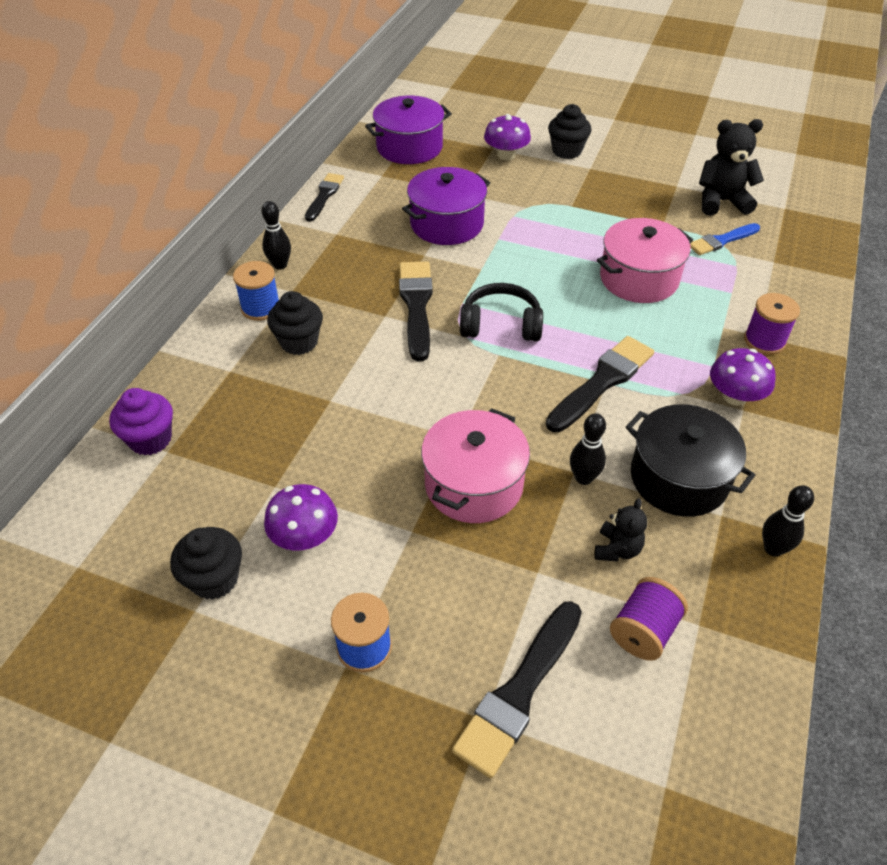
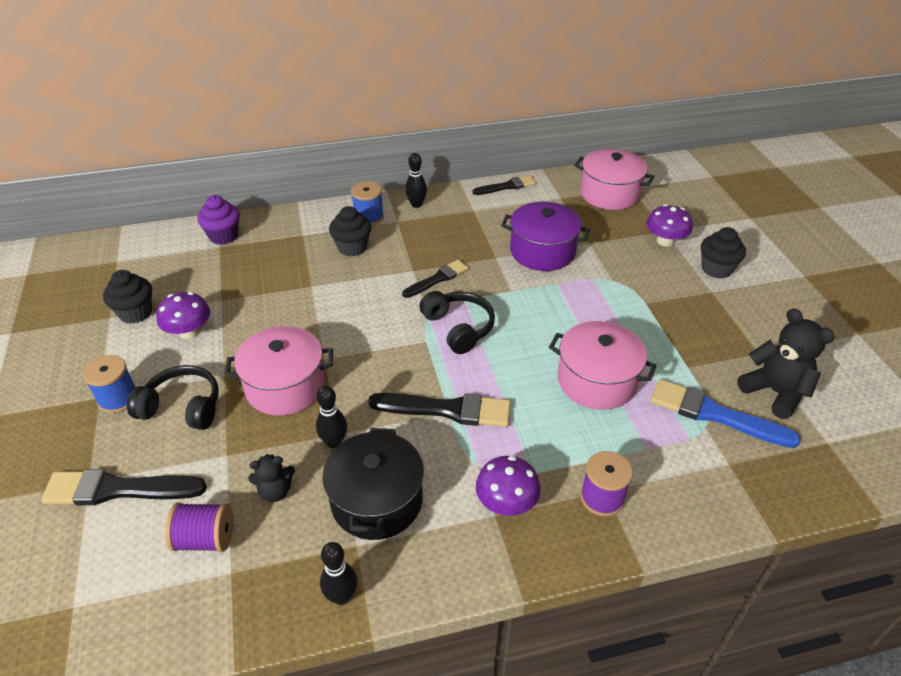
camera: 55 degrees right, 5 degrees down
purple pot [365,96,452,164] -> pink pot [574,149,655,210]
black brush [399,261,433,361] -> black brush [402,260,468,298], size x0.64
blue brush [690,223,760,255] -> blue brush [650,379,801,448], size x1.56
none -> black headphones [127,365,219,430]

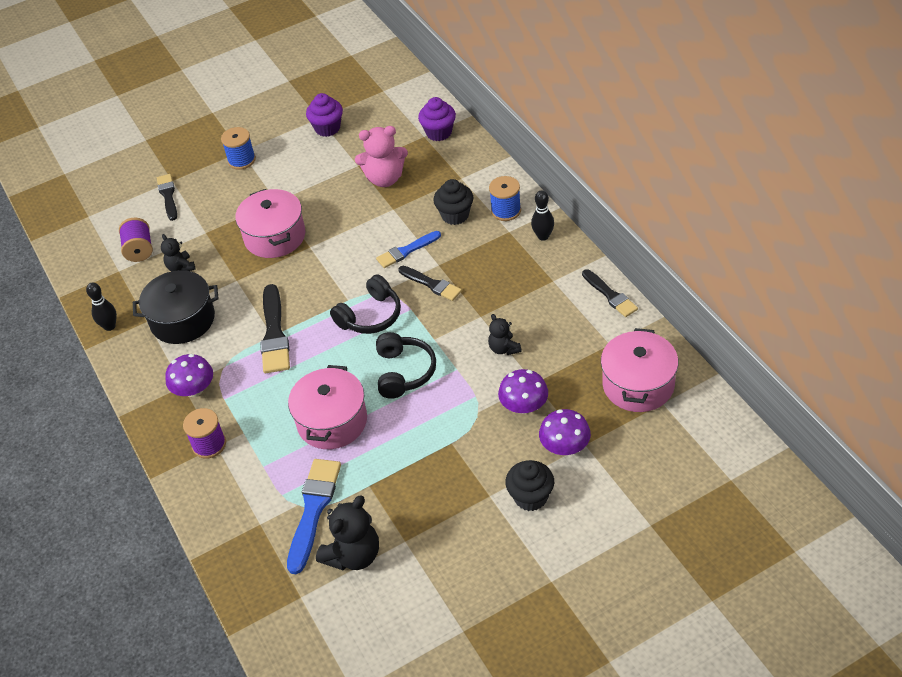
camera: 80 degrees right, 5 degrees up
black brush [41,469,207,505] -> black brush [157,174,177,221], size x0.64
black cupcake [103,270,152,324] -> purple cupcake [306,93,343,137]
black headphones [127,365,219,430] -> black headphones moved to [376,332,436,399]
purple mushroom [156,292,210,339] -> purple mushroom moved to [498,369,548,414]
black bowling pin [316,386,347,448] -> none
purple pot [501,202,590,271] -> black teddy bear [488,314,522,355]
none -> pink teddy bear [355,126,408,187]
none -> blue brush [376,231,441,268]

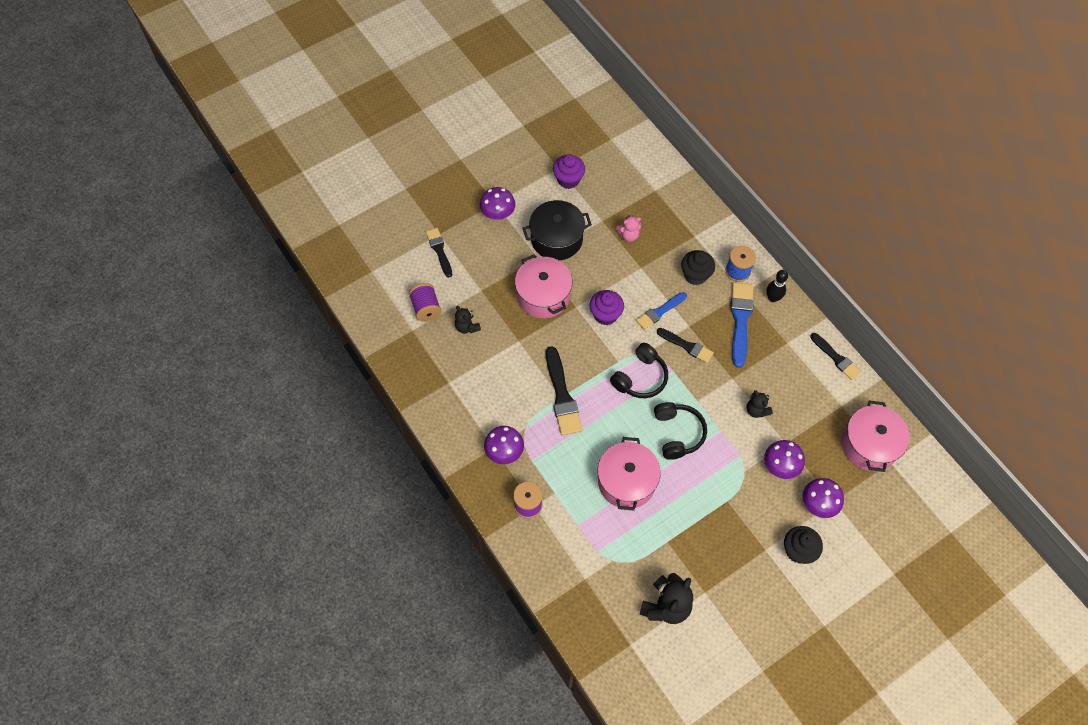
camera: 10 degrees left, 15 degrees up
black bowling pin [86,282,117,331] -> none
black pot [133,270,219,344] -> black pot moved to [522,200,592,260]
blue spool [221,127,256,170] -> purple mushroom [480,187,515,220]
blue brush [287,459,341,574] -> blue brush moved to [730,282,754,368]
pink teddy bear [355,126,408,187] -> pink teddy bear [616,215,642,242], size x0.57
purple cupcake [418,97,456,141] -> purple cupcake moved to [590,290,624,325]

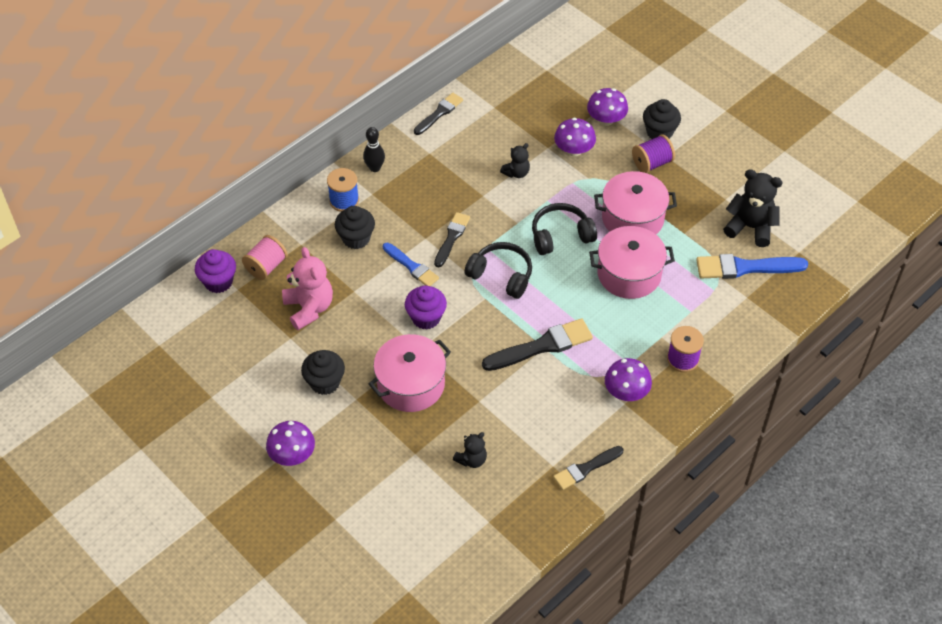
camera: 100 degrees left, 10 degrees down
purple spool [409,283,442,321] -> purple spool moved to [632,134,675,173]
black brush [426,228,452,277] -> black brush moved to [553,446,624,490]
black pot [522,200,592,260] -> black cupcake [301,350,345,395]
purple cupcake [553,154,585,189] -> purple cupcake moved to [195,249,236,293]
pink teddy bear [616,215,642,242] -> pink teddy bear [282,247,333,330], size x1.74
blue brush [730,282,754,368] -> blue brush moved to [696,254,808,279]
pink pot [841,400,910,472] -> pink pot moved to [594,171,677,234]
none -> pink spool [242,235,288,280]

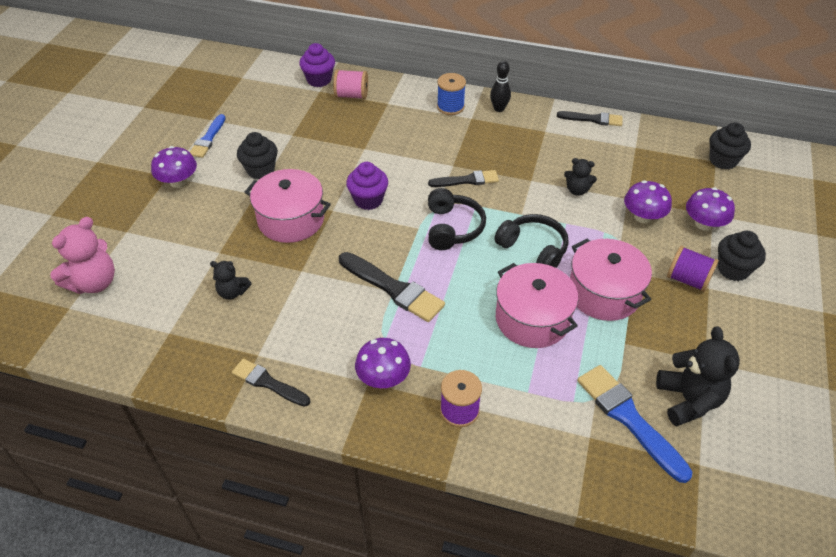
camera: 60 degrees right, 5 degrees down
pink teddy bear [282,247,333,330] -> pink teddy bear moved to [50,217,115,294]
black cupcake [335,206,375,249] -> black cupcake moved to [709,122,751,170]
blue brush [383,243,439,286] -> blue brush moved to [190,114,226,158]

